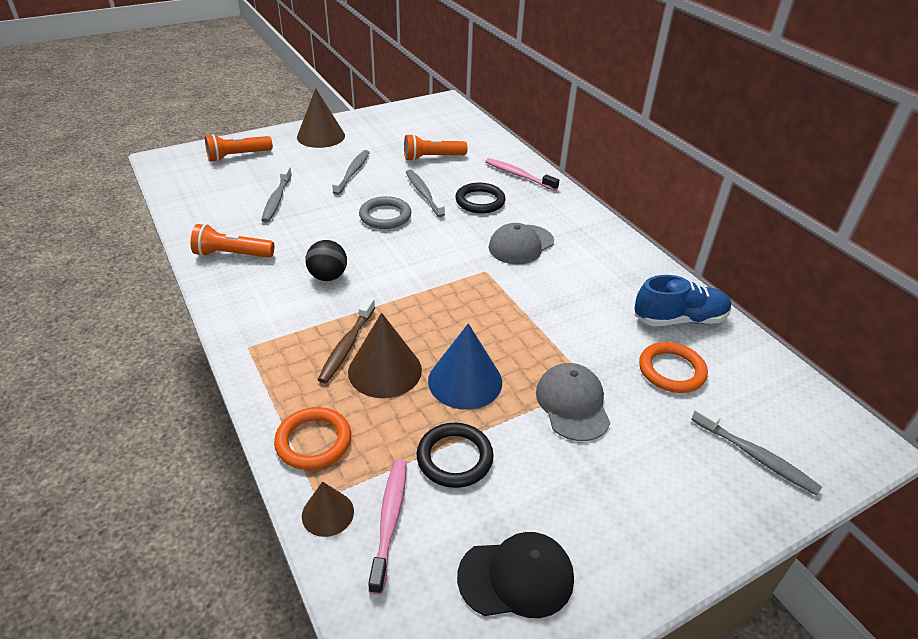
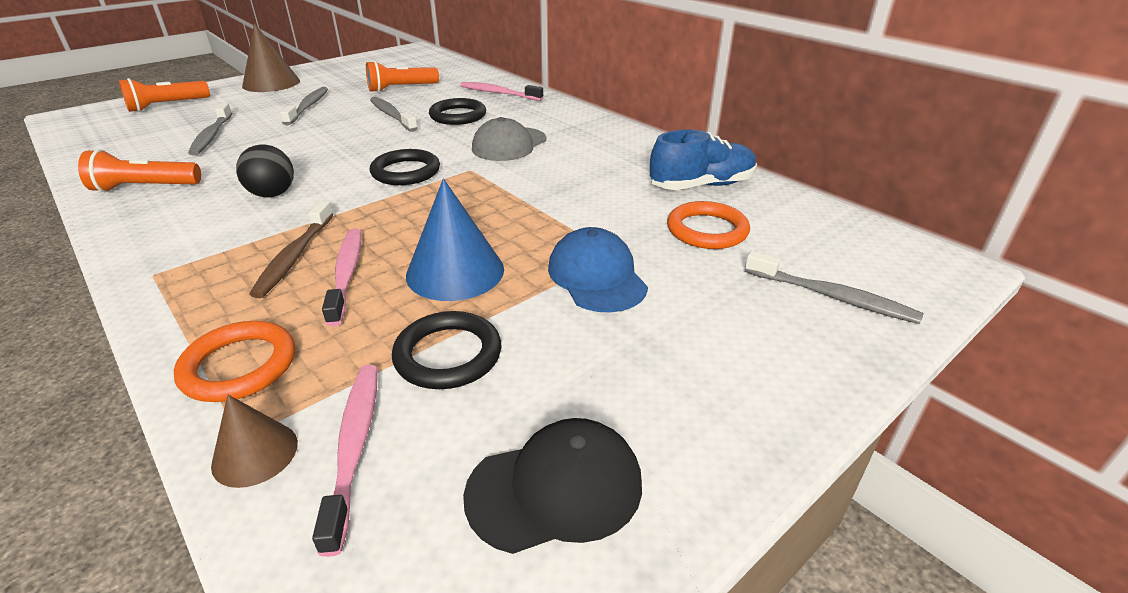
camera: 10 degrees left, 5 degrees down
brown cone [348,313,422,398] -> pink toothbrush [322,228,362,327]
grey ring [359,196,411,229] -> none
grey cap [536,363,610,441] -> blue cap [548,227,648,312]
none -> black ring [370,149,440,185]

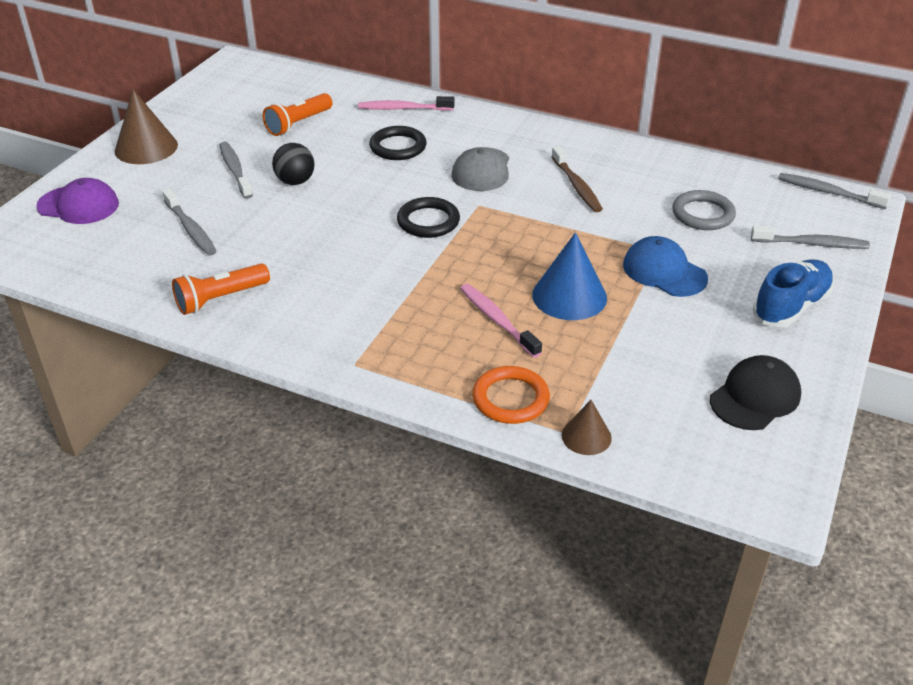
camera: 25 degrees left, 5 degrees up
orange flashlight [119,78,210,112] -> purple cap [36,178,119,224]
black ball [236,144,294,197] -> black ball moved to [272,143,314,185]
brown toothbrush [249,201,333,298] -> brown toothbrush moved to [551,146,603,212]
pink toothbrush [312,365,378,557] -> none
grey toothbrush [370,97,418,132] -> grey toothbrush moved to [778,173,891,209]
black ring [392,311,501,389] -> none
blue shoe [650,129,757,190] -> blue shoe moved to [753,259,834,327]
orange ring [667,201,750,249] -> grey ring [672,190,736,230]

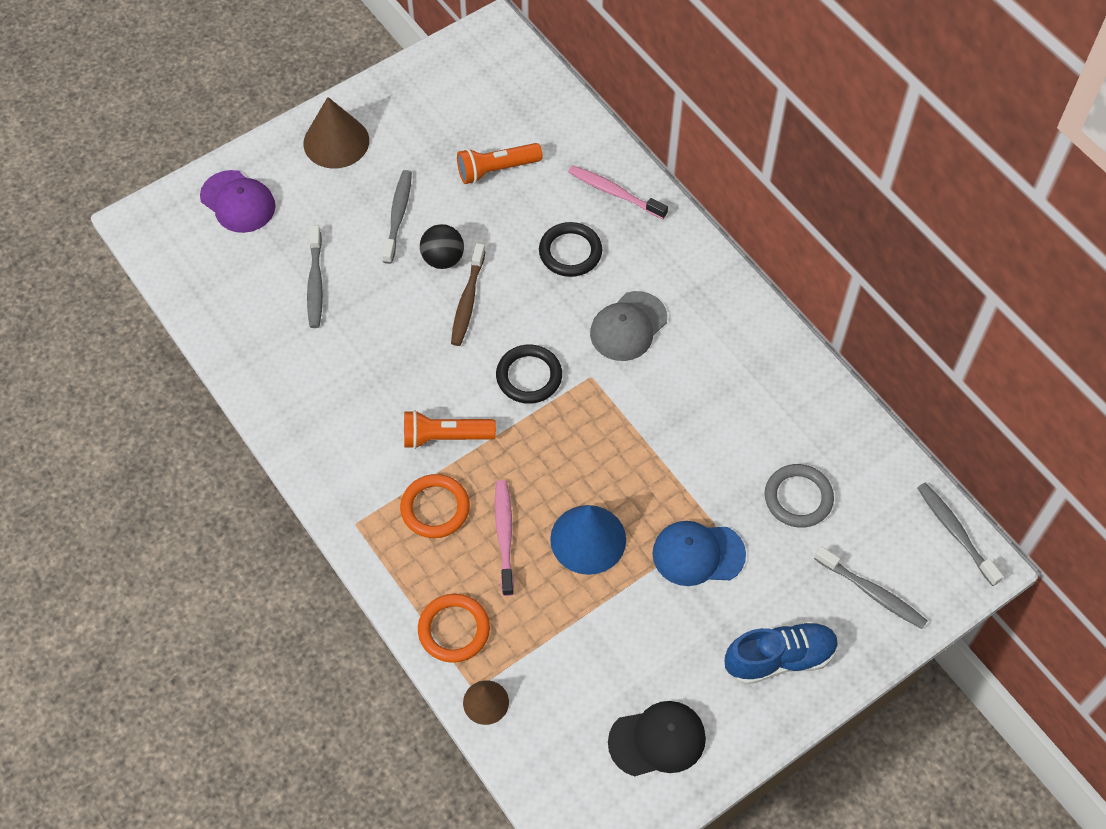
camera: 30 degrees right, 20 degrees up
orange flashlight [172,263,270,315] -> orange flashlight moved to [404,410,496,449]
brown toothbrush [551,146,603,212] -> brown toothbrush moved to [451,243,485,346]
blue cap [623,236,708,297] -> blue cap turned 75 degrees counterclockwise [652,521,746,586]
none -> orange ring [400,474,470,538]

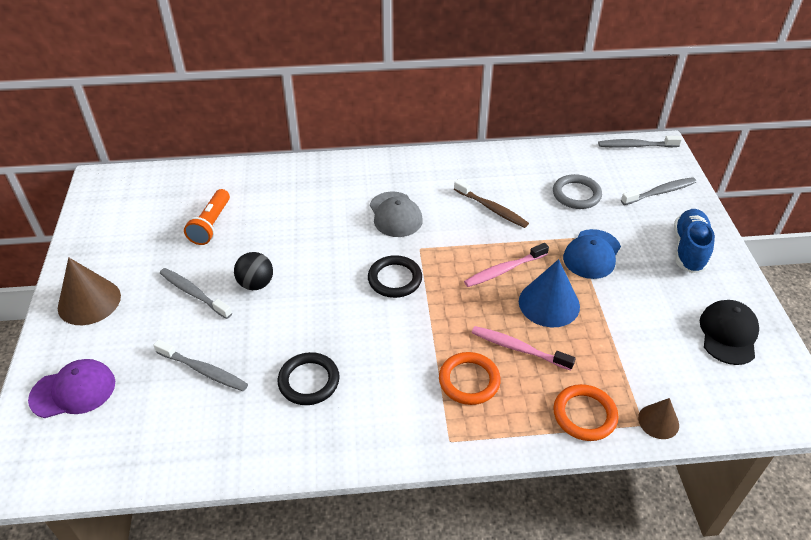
camera: 60 degrees left, 15 degrees down
orange flashlight [404,410,496,449] -> none
brown toothbrush [451,243,485,346] -> brown toothbrush moved to [454,179,529,228]
black ring [539,222,602,277] -> black ring moved to [278,352,340,405]
pink toothbrush [568,165,668,219] -> pink toothbrush moved to [464,243,549,287]

